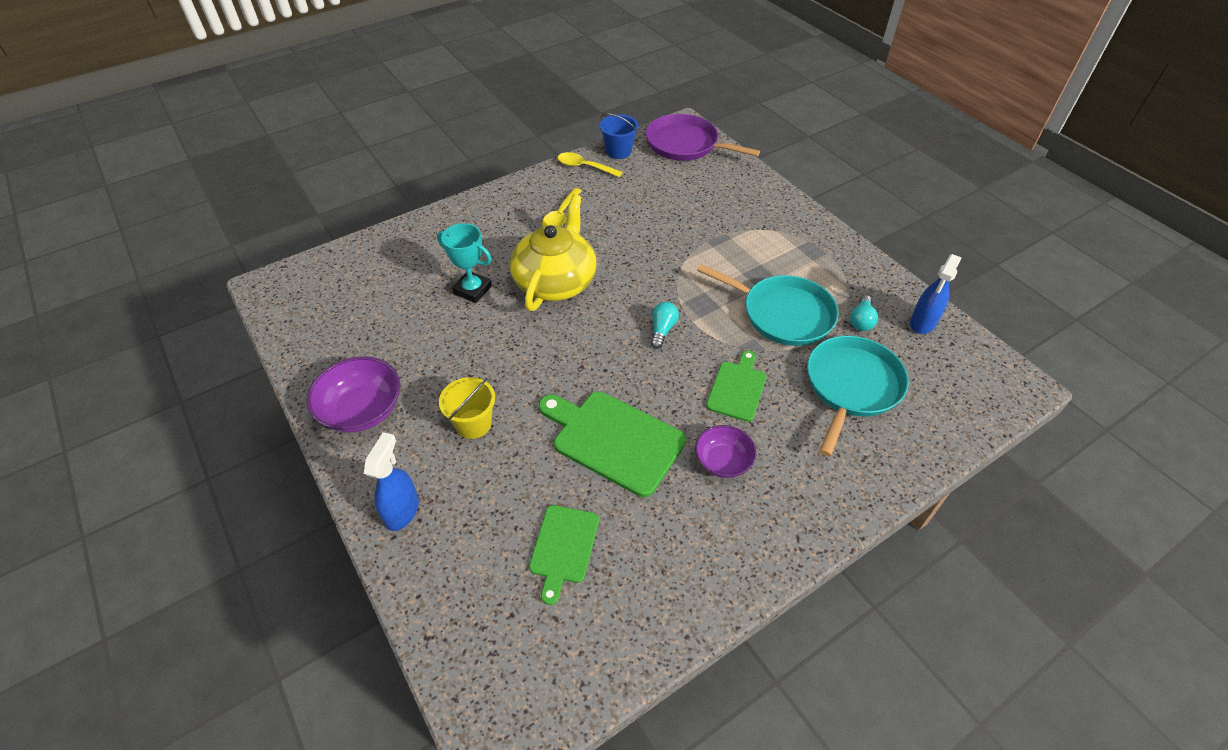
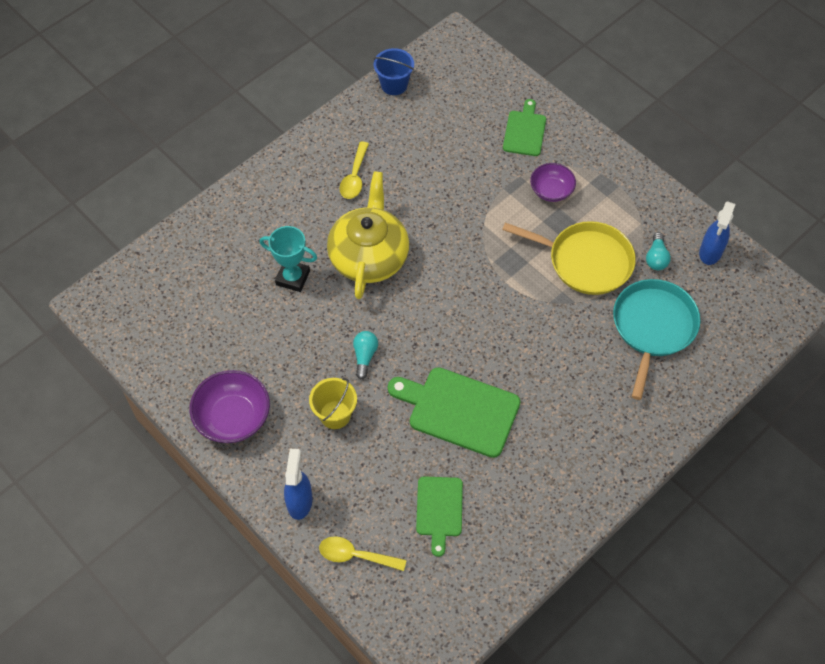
camera: 10 degrees left, 10 degrees up
yellow spoon [557,152,623,177] -> yellow spoon moved to [319,536,406,571]
purple pan [646,114,760,161] -> none
turquoise light bulb [651,302,679,349] -> turquoise light bulb moved to [353,331,378,379]
purple bowl [695,425,756,478] -> purple bowl moved to [530,163,576,202]
turquoise pan [697,264,839,346] -> yellow pan [502,221,636,295]
green cutting board [706,350,767,422] -> green cutting board moved to [503,99,546,156]

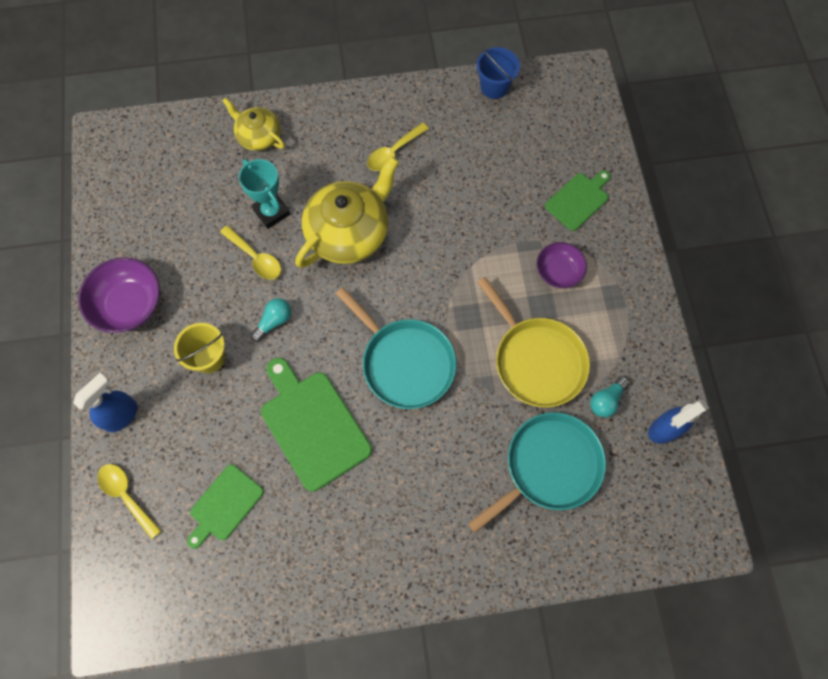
camera: 35 degrees right, 10 degrees up
none -> yellow spoon [220,225,281,280]
none -> yellow teapot [223,98,285,151]
none -> turquoise pan [336,287,456,409]

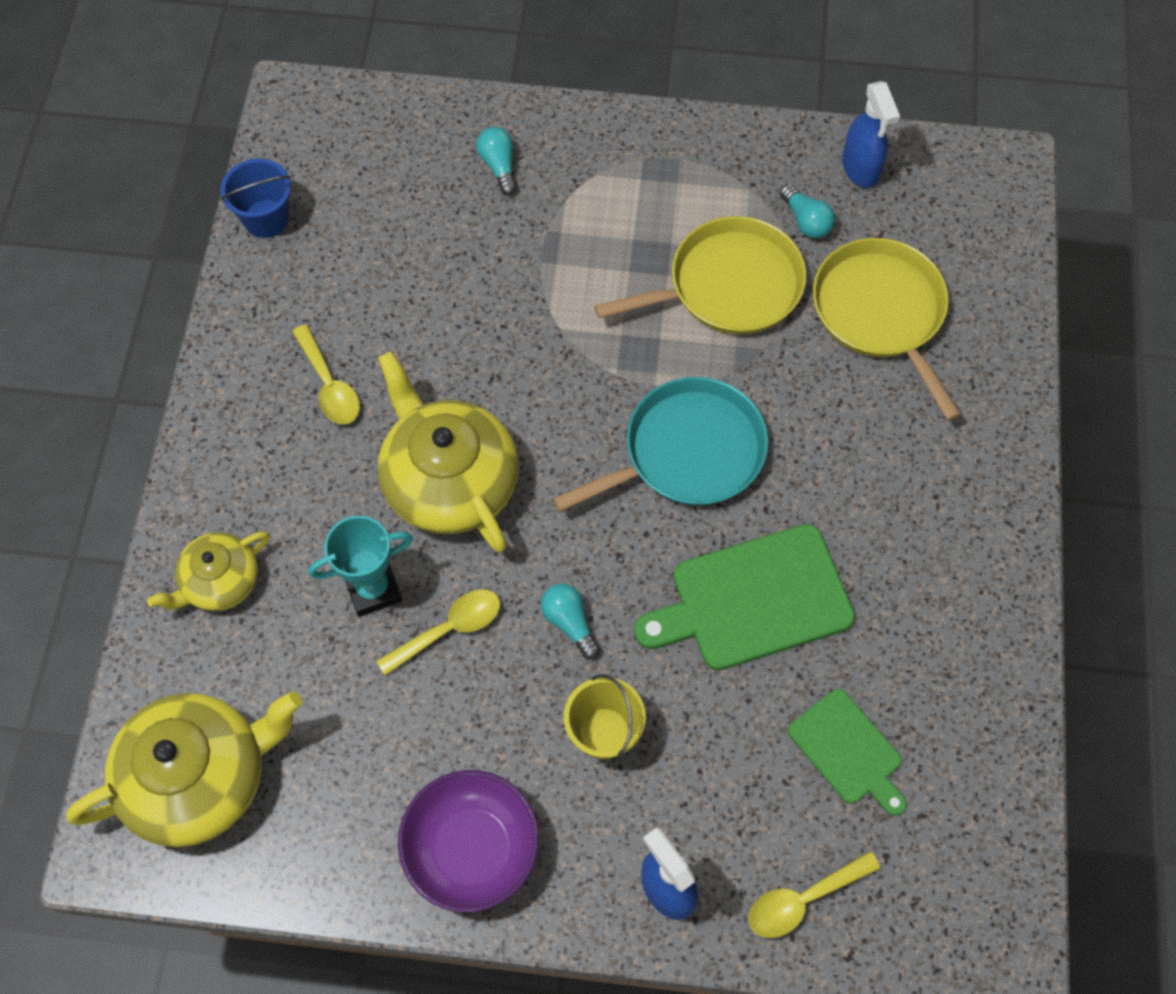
camera: 75 degrees left, 5 degrees down
turquoise pan [468,412,606,533] -> yellow pan [813,238,961,421]
purple bowl [537,242,587,288] -> none
green cutting board [545,170,611,231] -> turquoise light bulb [476,127,517,195]
none -> yellow teapot [66,691,302,847]

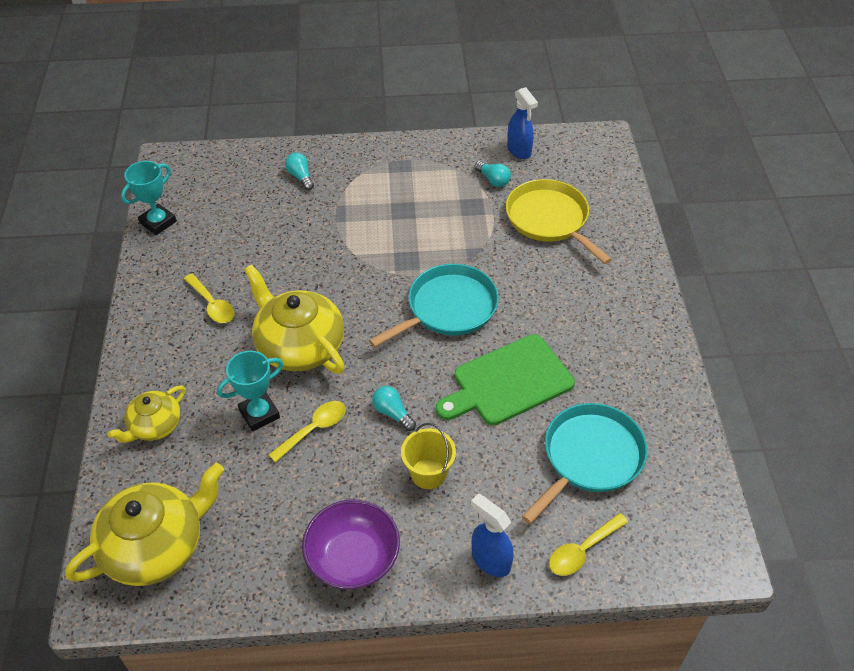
camera: 10 degrees left, 15 degrees down
blue bucket [220,158,291,238] -> turquoise trophy [121,161,177,235]
yellow pan [594,216,806,334] -> none
green cutting board [788,689,907,816] -> turquoise pan [522,403,648,524]

